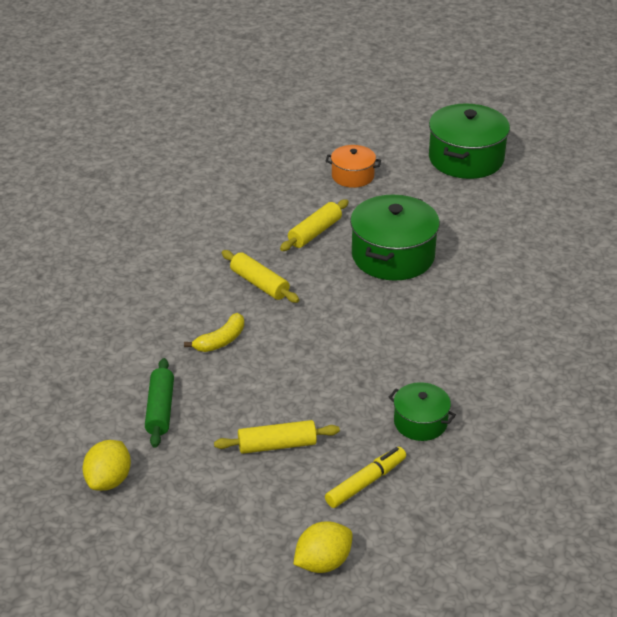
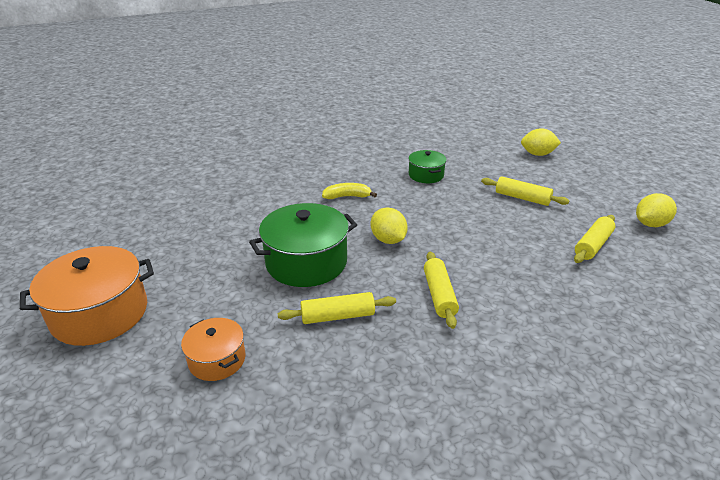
camera: 140 degrees left, 5 degrees down
green rolling pin [145,358,174,447] -> yellow rolling pin [574,215,615,263]
yellow banana [184,313,244,352] -> yellow banana moved to [322,183,377,199]
yellow marker [325,447,406,508] -> none
green pot [429,103,510,179] -> orange pot [20,246,154,346]
none -> yellow lemon [371,207,408,244]

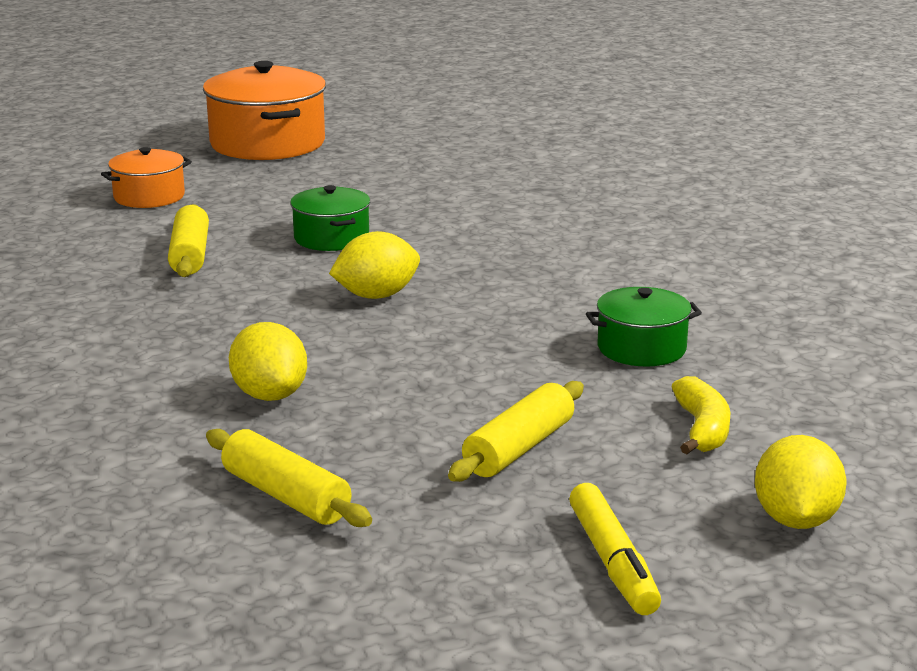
camera: 95 degrees right, 10 degrees down
green pot [249,203,357,287] -> green pot [290,185,370,251], size x0.56
yellow banana [322,183,377,199] -> yellow banana moved to [671,376,731,454]
yellow rolling pin [424,252,459,329] -> none
yellow lemon [636,193,677,227] -> yellow lemon moved to [229,322,307,401]
none -> yellow marker [569,483,661,615]

